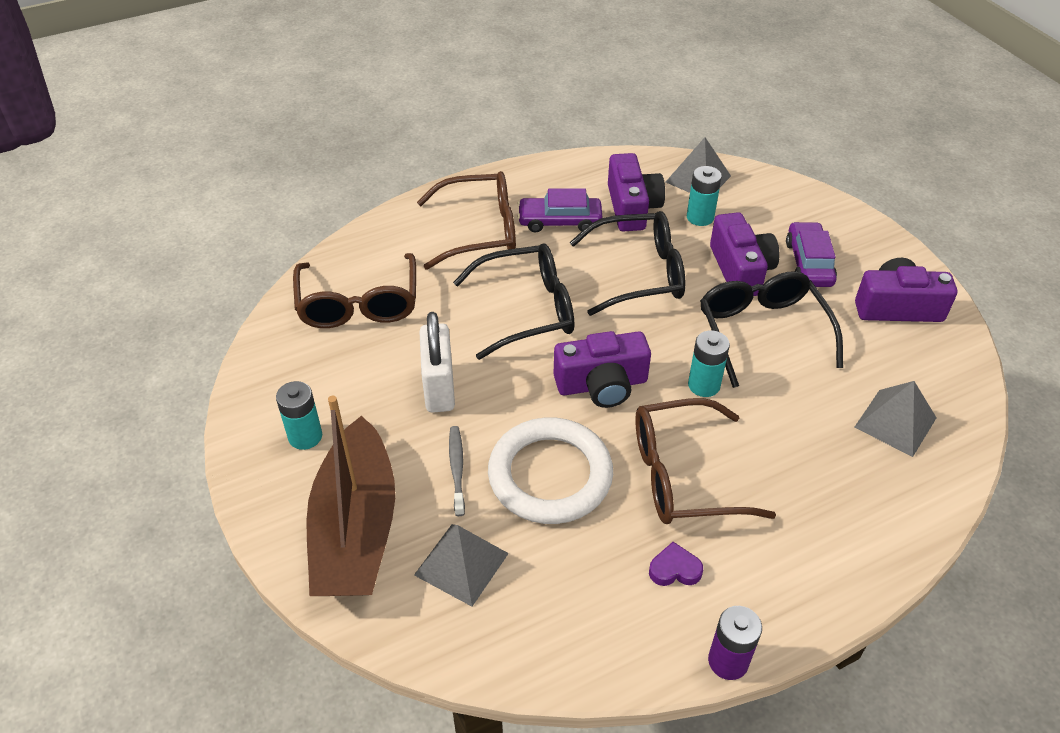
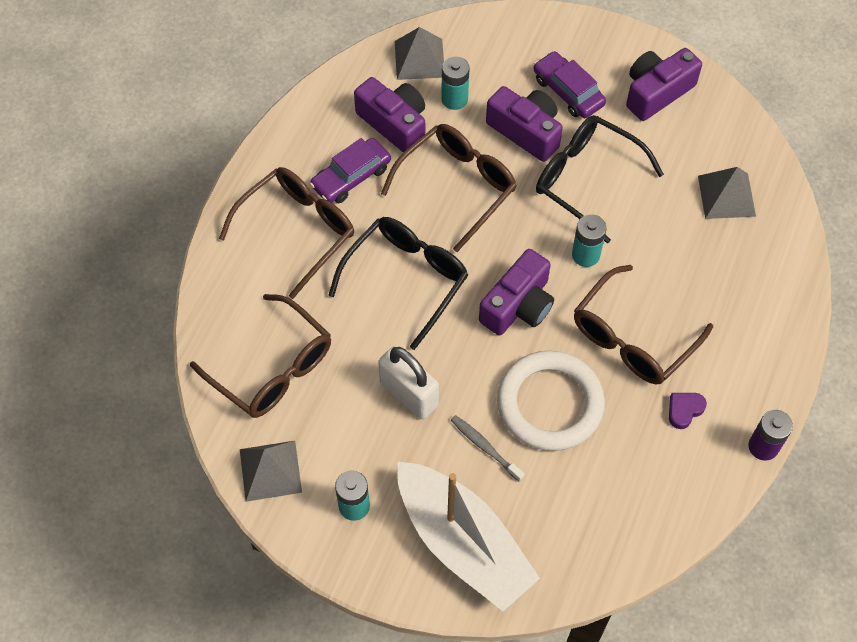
camera: 40 degrees left, 15 degrees up
brown boat [306,396,395,596] -> white boat [397,462,540,611]
grey pyramid [414,524,509,607] -> grey pyramid moved to [240,441,302,502]
black glasses [570,211,685,316] -> brown glasses [381,124,517,252]

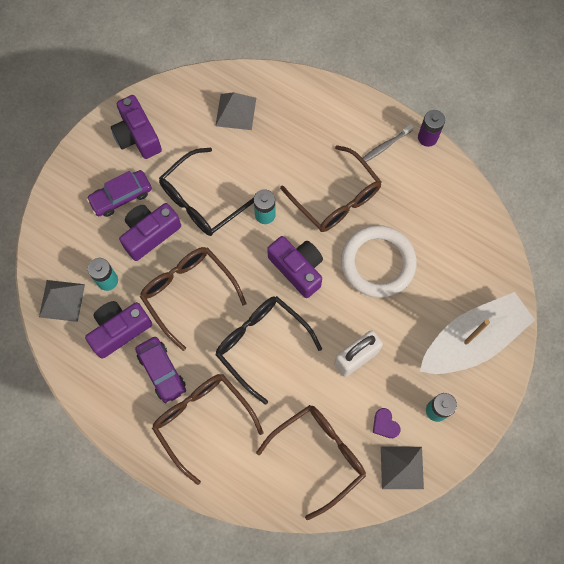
camera: 80 degrees left, 10 degrees up
grey toothbrush [451,415,525,482] -> grey toothbrush moved to [363,124,414,162]
purple heart [669,393,707,429] -> purple heart moved to [373,408,401,438]

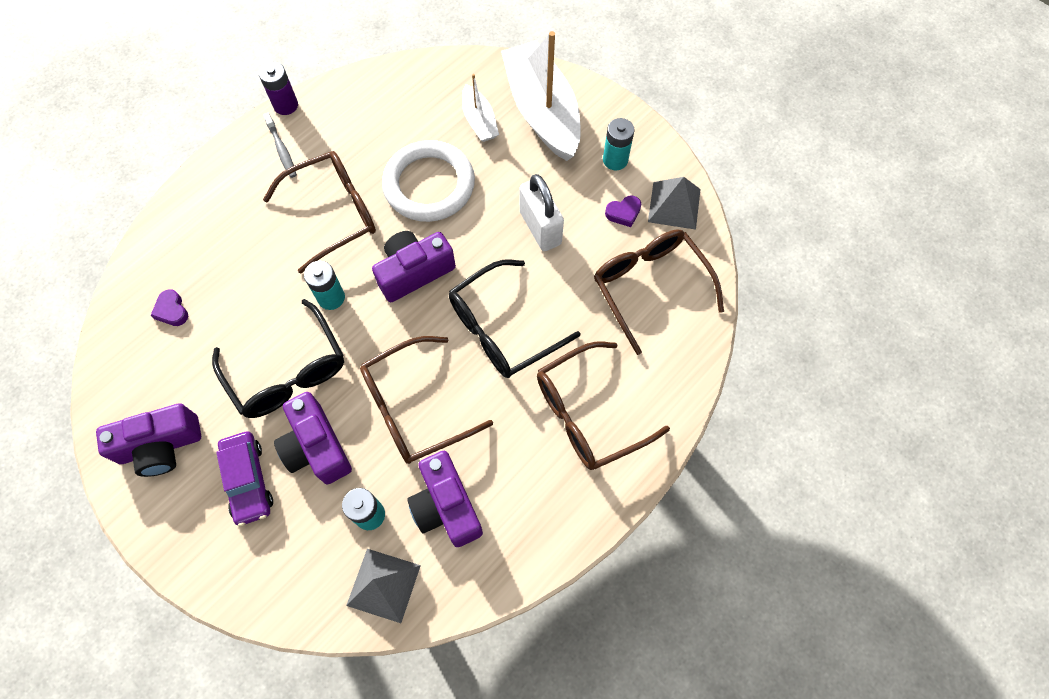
camera: 80 degrees left, 5 degrees down
purple car [135,337,186,404] -> none
grey pyramid [215,92,256,130] -> purple heart [150,289,188,326]
none -> white boat [462,74,499,142]

